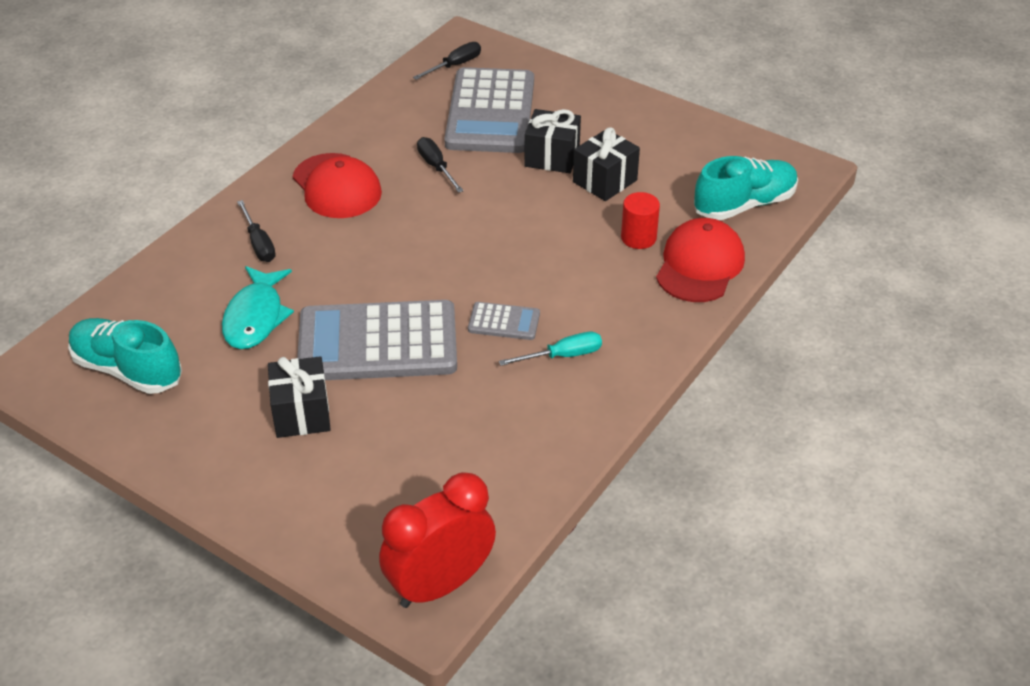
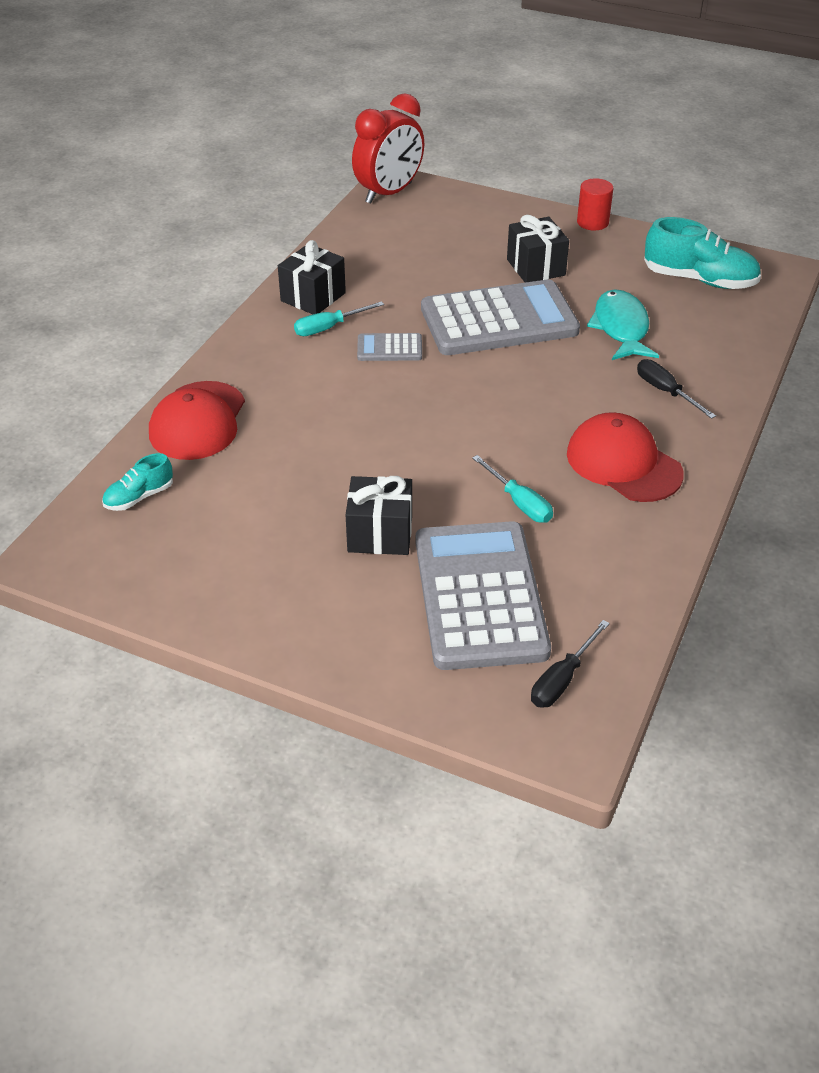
camera: 170 degrees right, 0 degrees up
black screwdriver [417,137,464,193] -> turquoise screwdriver [472,455,553,523]
black gift [573,127,640,201] -> black gift moved to [278,240,346,314]
red cylinder [621,192,660,249] -> red cylinder moved to [577,178,613,230]
turquoise shoe [694,156,798,220] -> turquoise shoe [102,453,173,511], size x0.54

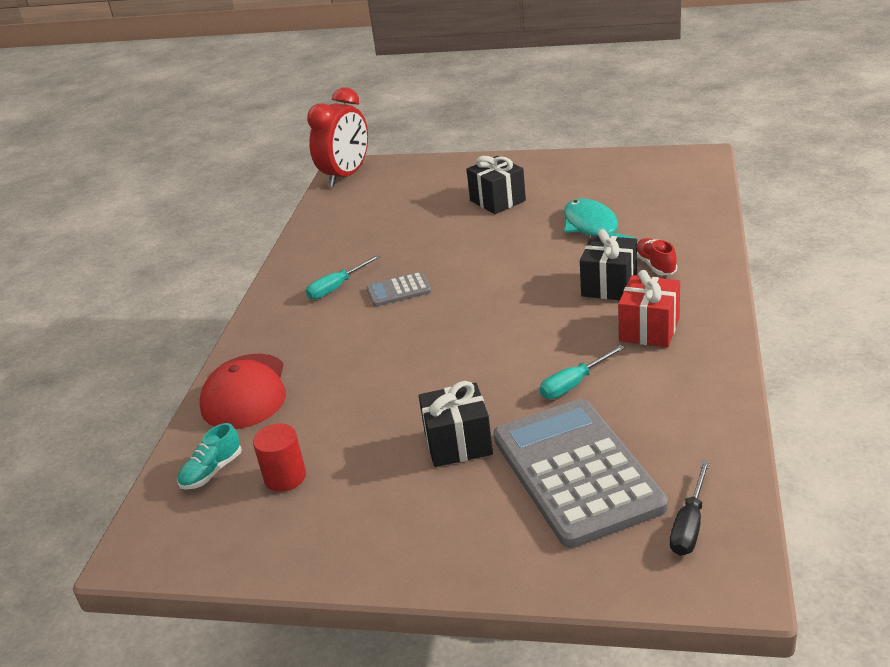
camera: 10 degrees left, 10 degrees down
black gift [278,240,346,314] -> black gift moved to [580,229,637,300]
grey calculator [421,280,580,355] -> none
turquoise screwdriver [472,455,553,523] -> turquoise screwdriver turned 105 degrees clockwise [540,345,625,399]
red cap [567,412,684,502] -> red gift [618,270,680,348]
red cylinder [577,178,613,230] -> red cylinder moved to [253,423,306,492]
black screwdriver [637,359,716,419] -> red shoe [637,238,677,275]
turquoise shoe [644,217,761,289] -> none

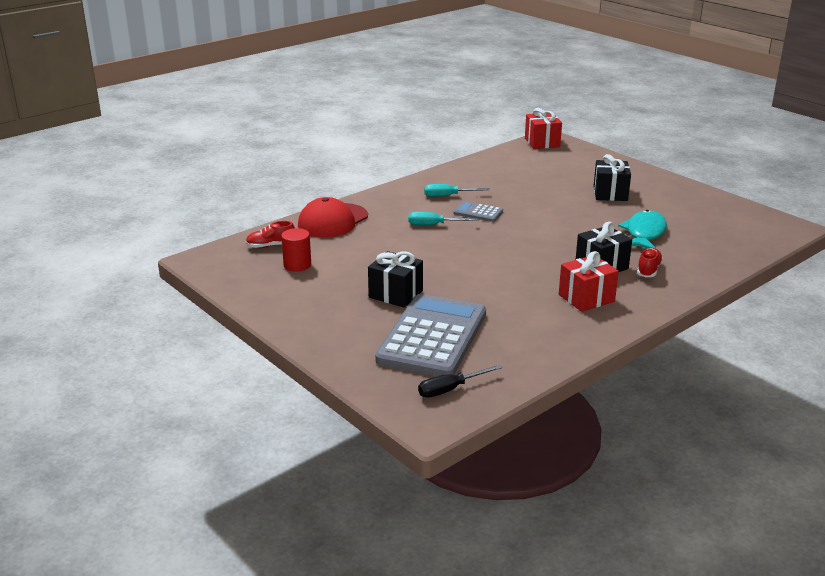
camera: 35 degrees right, 5 degrees down
turquoise shoe [177,423,242,490] -> red shoe [246,221,295,248]
red clock [307,87,368,187] -> red gift [525,108,562,149]
turquoise screwdriver [540,345,625,399] -> turquoise screwdriver moved to [409,212,478,225]

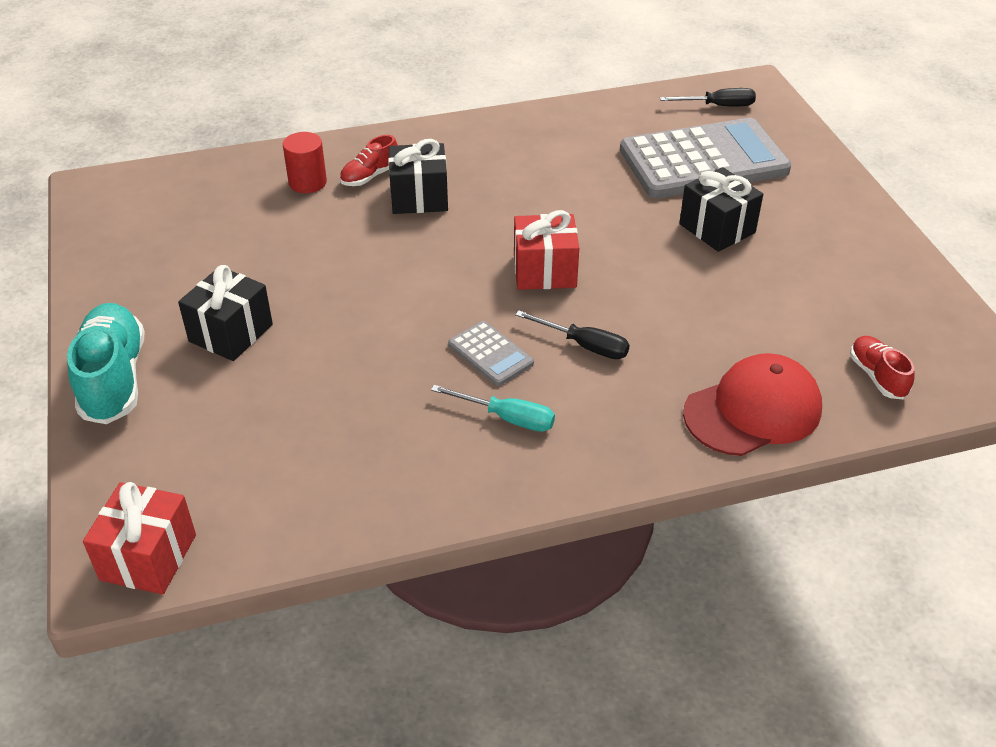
camera: 155 degrees left, 15 degrees up
red shoe [246,221,295,248] -> red shoe turned 120 degrees counterclockwise [850,336,914,399]
red cylinder [281,228,311,271] -> red cylinder moved to [283,132,327,193]
grey calculator [375,294,486,376] -> grey calculator turned 150 degrees counterclockwise [620,118,791,198]
turquoise screwdriver [409,212,478,225] -> black screwdriver [515,310,630,359]
red gift [559,251,619,312] -> red gift moved to [514,210,579,290]
turquoise fish [618,210,667,249] -> none
none -> turquoise shoe [67,303,145,424]

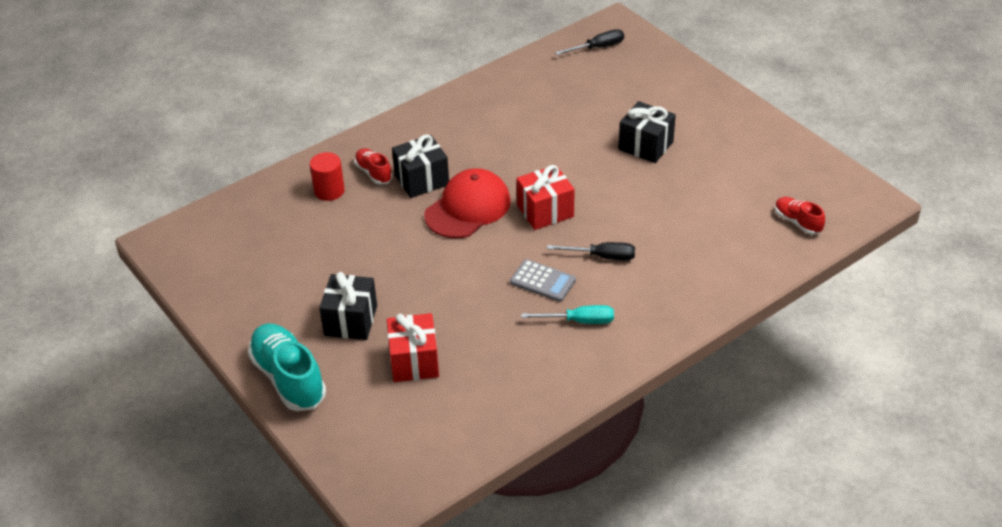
camera: 20 degrees left, 0 degrees up
red gift [83,482,196,594] -> red gift moved to [387,313,439,382]
red shoe [340,135,398,186] -> red shoe turned 120 degrees clockwise [354,148,393,185]
grey calculator [620,118,791,198] -> none
red cap [683,353,822,456] -> red cap moved to [424,168,511,238]

